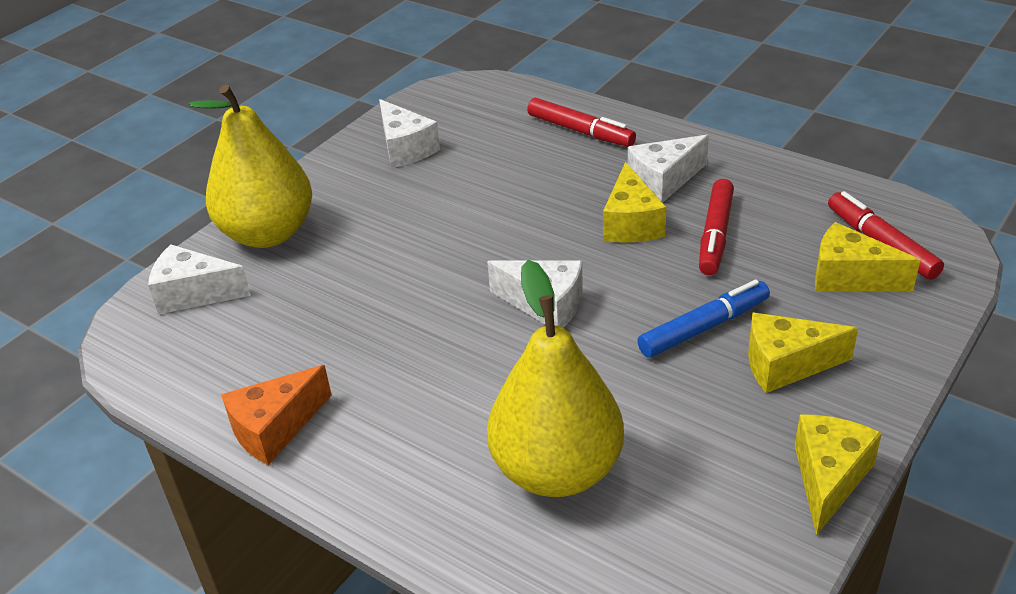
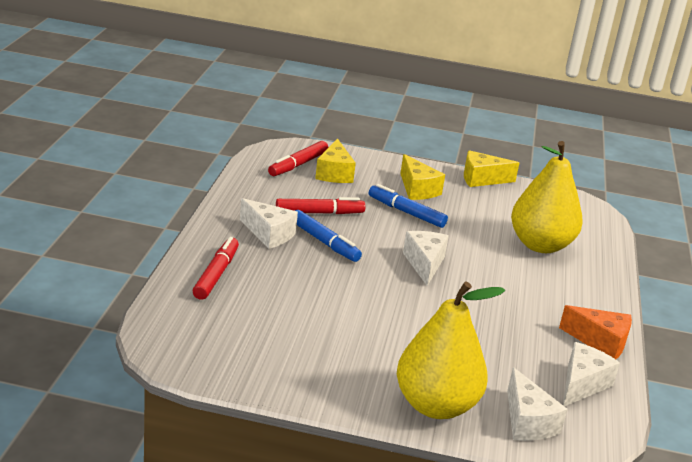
camera: 120 degrees left, 10 degrees down
white cheese [379,99,440,168] -> white cheese moved to [563,342,620,406]
yellow cheese [603,162,666,243] -> blue marker [295,210,362,262]

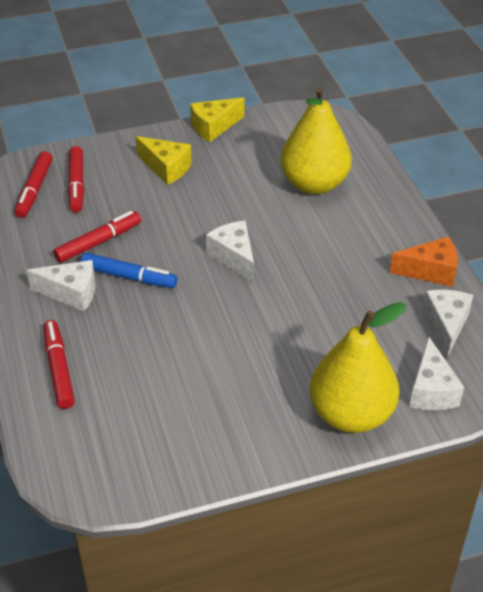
camera: 25 degrees left, 15 degrees up
yellow cheese [315,138,356,183] -> red marker [68,146,84,212]
blue marker [369,184,448,228] -> none
white cheese [507,367,568,441] -> white cheese turned 45 degrees clockwise [409,337,464,410]

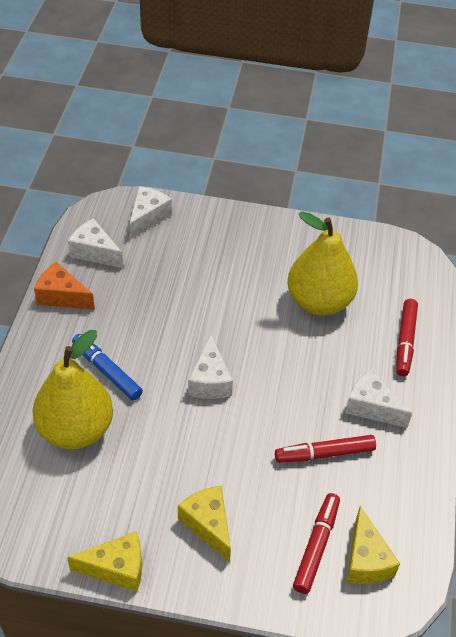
camera: 155 degrees left, 5 degrees up
red marker [14,151,53,218] -> yellow cheese [346,506,400,584]
blue marker [81,253,177,288] -> blue marker moved to [72,334,143,401]
yellow pear [310,302,406,433] -> yellow pear moved to [287,211,358,316]
white cheese [422,290,473,358] -> white cheese turned 90 degrees clockwise [68,218,123,268]

